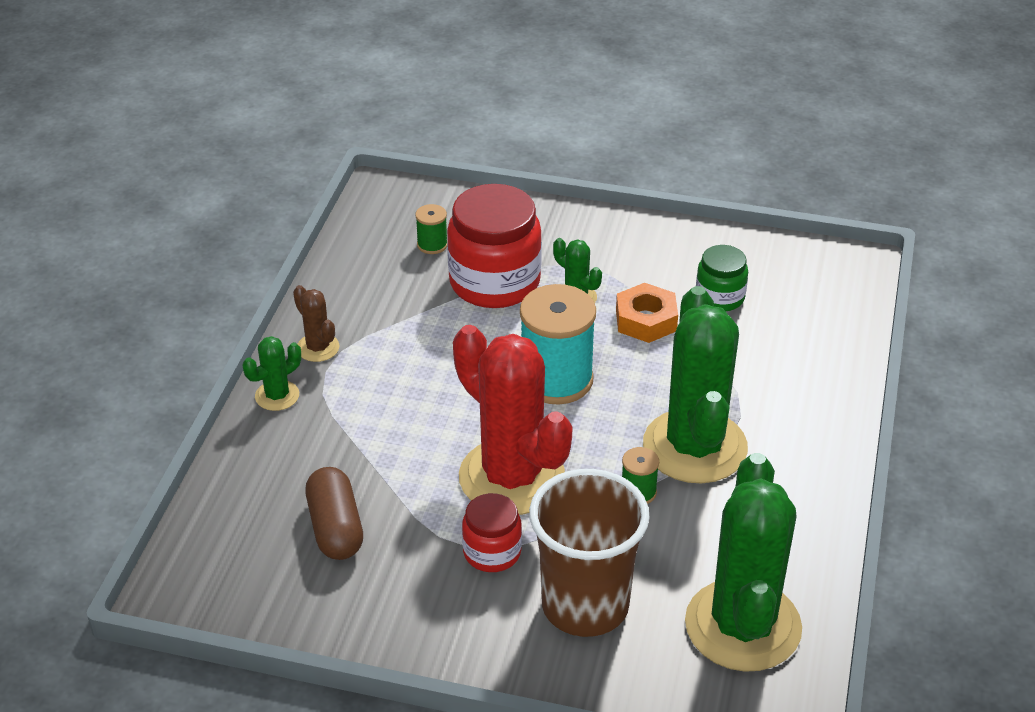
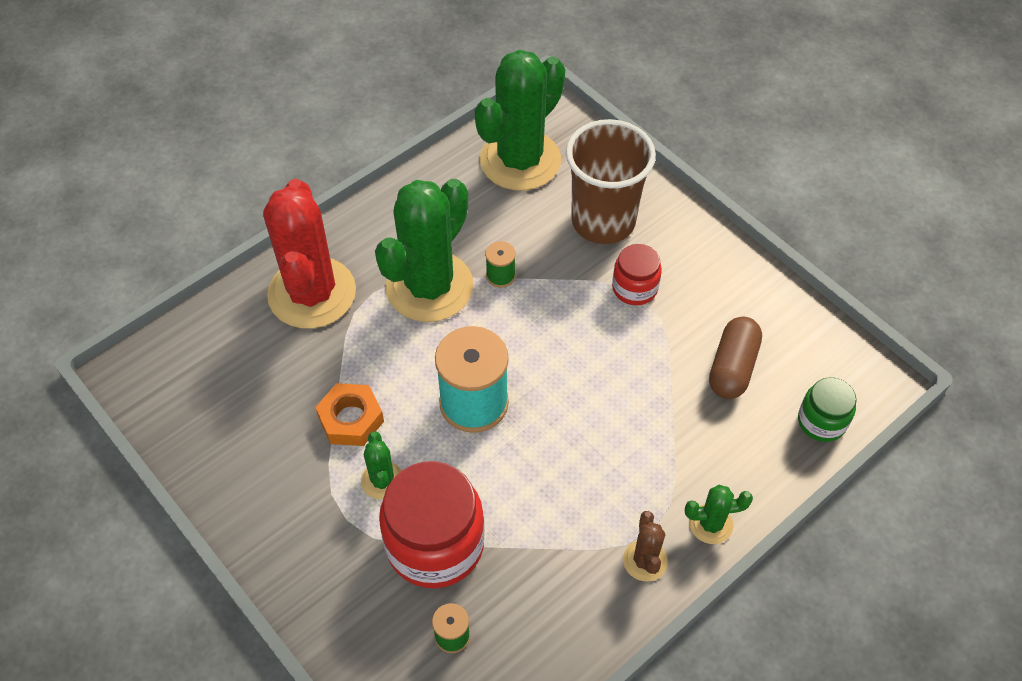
camera: 145 degrees left, 15 degrees up
red cactus [453,325,573,515] -> red cactus moved to [263,179,356,329]
green jar [696,245,748,311] -> green jar moved to [798,377,857,442]

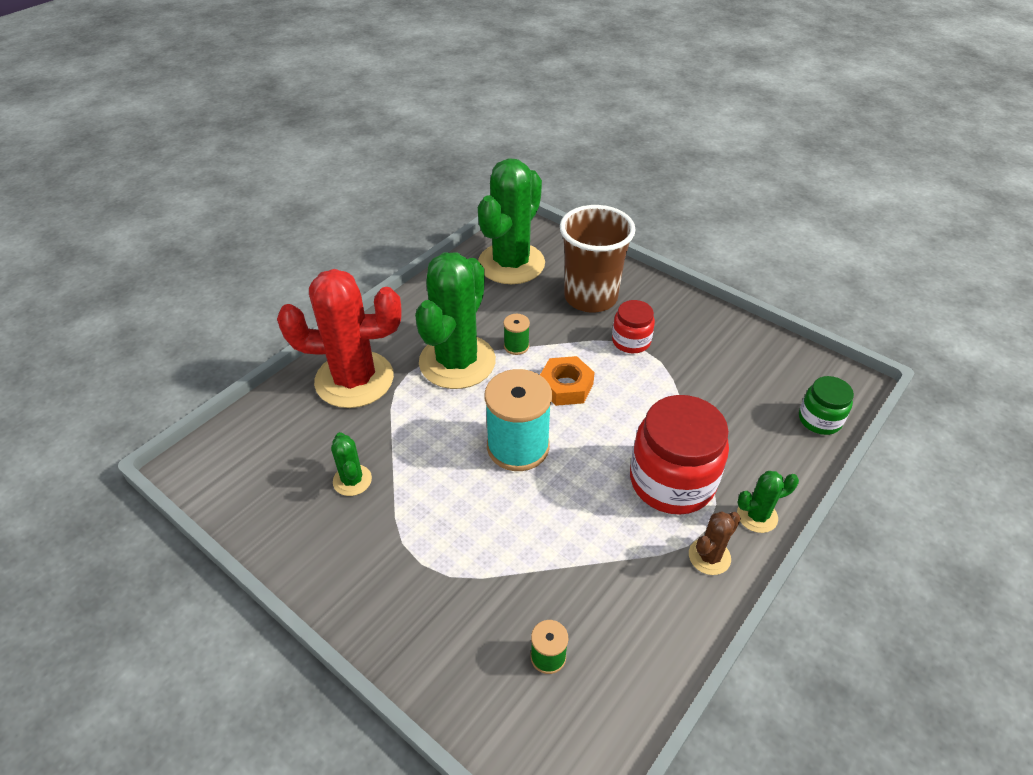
camera: 10 degrees left, 10 degrees down
red cactus [263,179,356,329] -> red cactus turned 75 degrees counterclockwise [277,269,402,408]
orange nut [315,383,384,446] -> orange nut moved to [540,356,595,406]
green cactus [361,431,402,500] -> green cactus moved to [331,432,372,496]
red jar [379,461,485,588] -> red jar moved to [630,395,729,515]
brown cactus [623,511,668,582] -> brown cactus turned 60 degrees clockwise [689,511,741,575]
brown capsule [709,317,762,399] -> none

